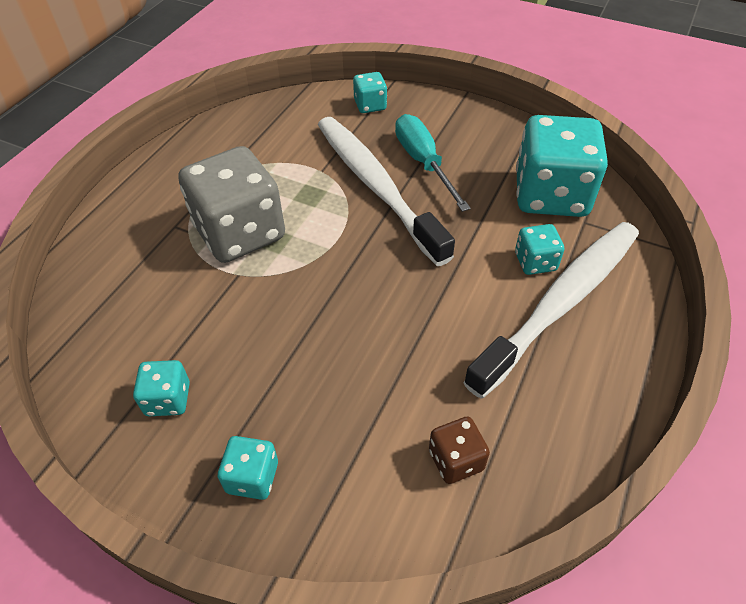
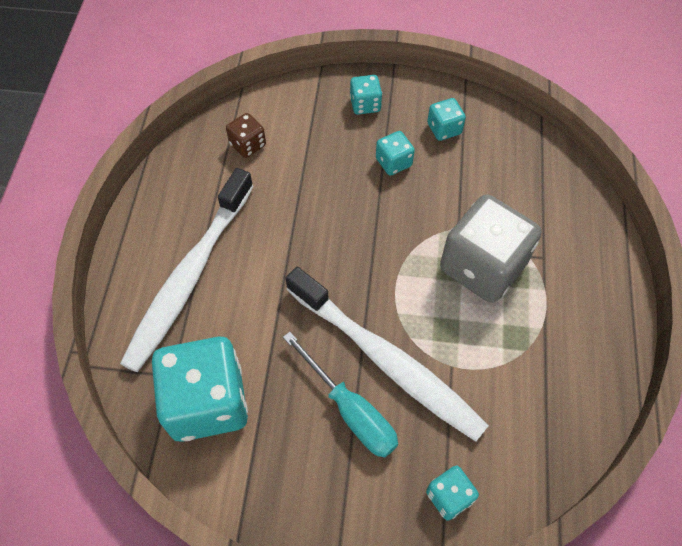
camera: 160 degrees right, 10 degrees up
turquoise dice [515,224,564,275] -> turquoise dice moved to [376,131,415,175]

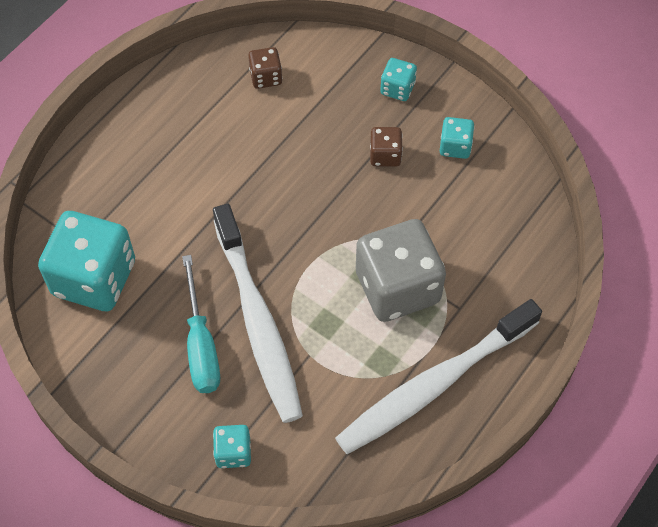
camera: 30 degrees right, 0 degrees up
white toothbrush [120,168,254,372] -> white toothbrush moved to [335,299,542,454]
turquoise dice [376,131,415,175] -> brown dice [370,127,403,167]

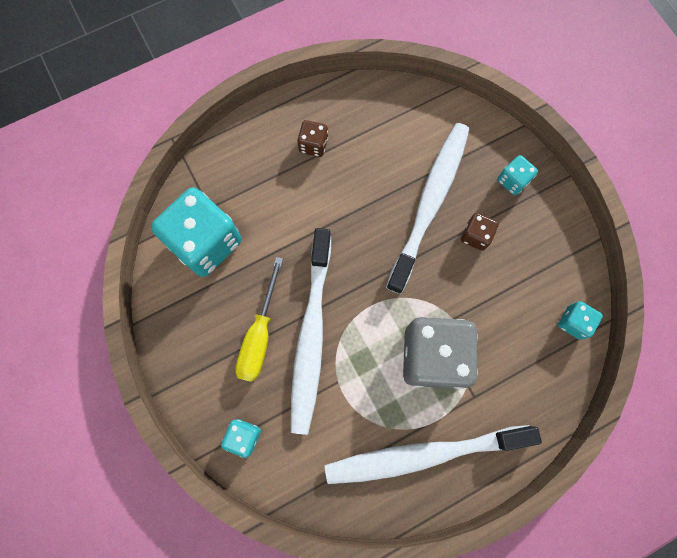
camera: 25 degrees right, 15 degrees up
turquoise screwdriver [182,255,220,393] -> yellow screwdriver [235,257,283,382]
brown dice [248,47,282,89] -> brown dice moved to [297,120,328,157]
turquoise dice [440,117,474,159] -> turquoise dice moved to [558,301,603,340]
none -> white toothbrush [386,123,470,294]

